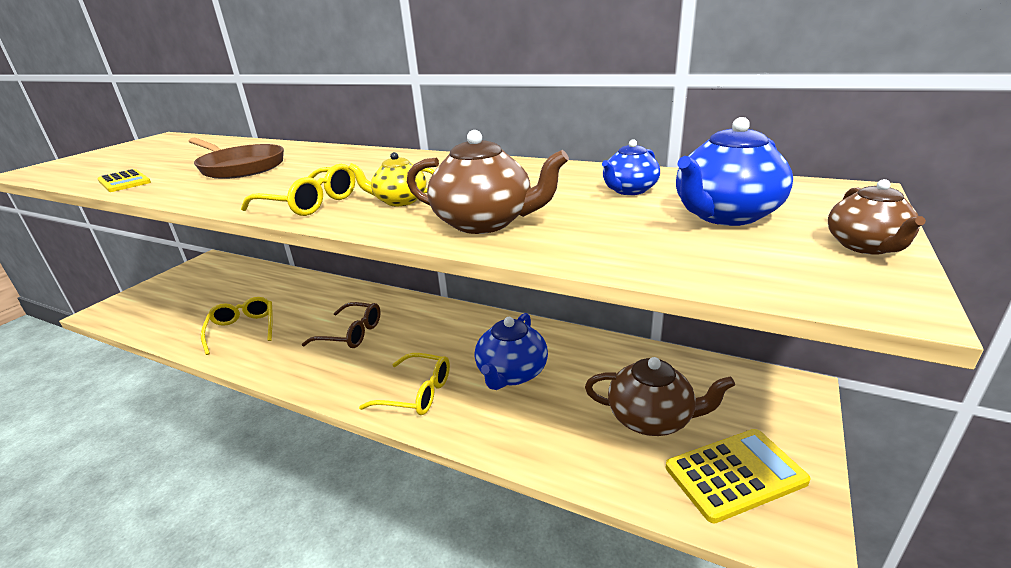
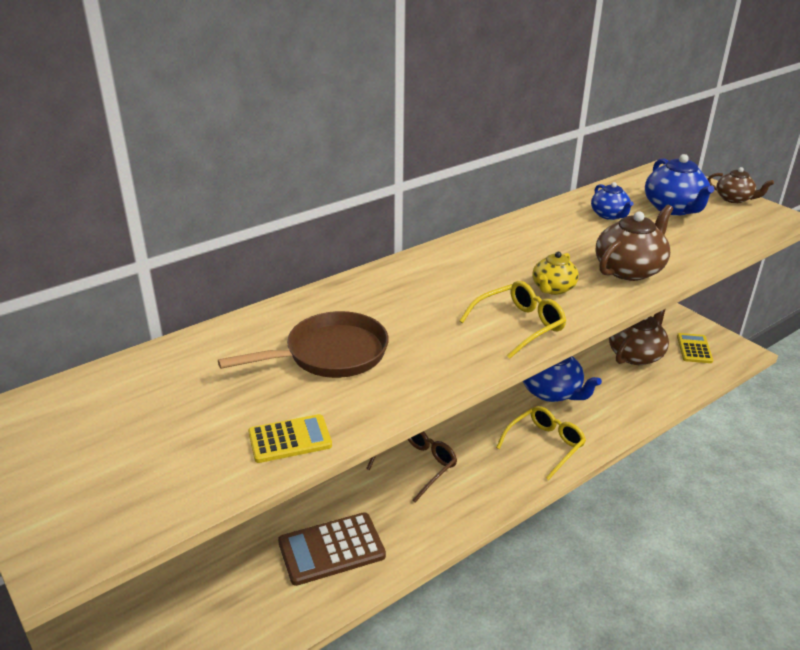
camera: 65 degrees left, 5 degrees up
yellow glasses [201,297,273,355] -> brown calculator [278,512,386,586]
yellow calculator [666,429,811,524] -> yellow calculator [677,333,713,363], size x0.63

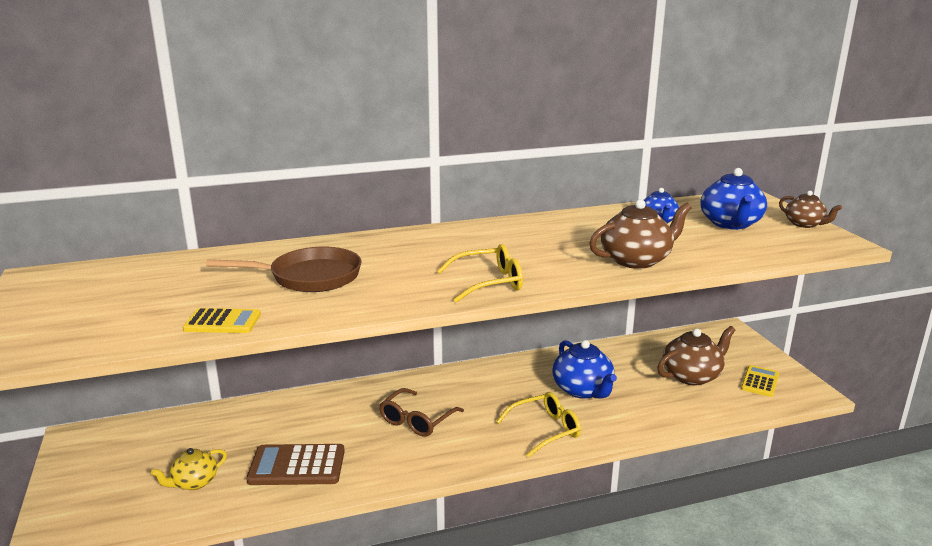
camera: 20 degrees right, 10 degrees down
brown glasses [366,431,457,503] -> brown glasses turned 150 degrees clockwise [379,388,464,437]
yellow teapot [532,252,579,295] -> yellow teapot moved to [151,448,227,490]

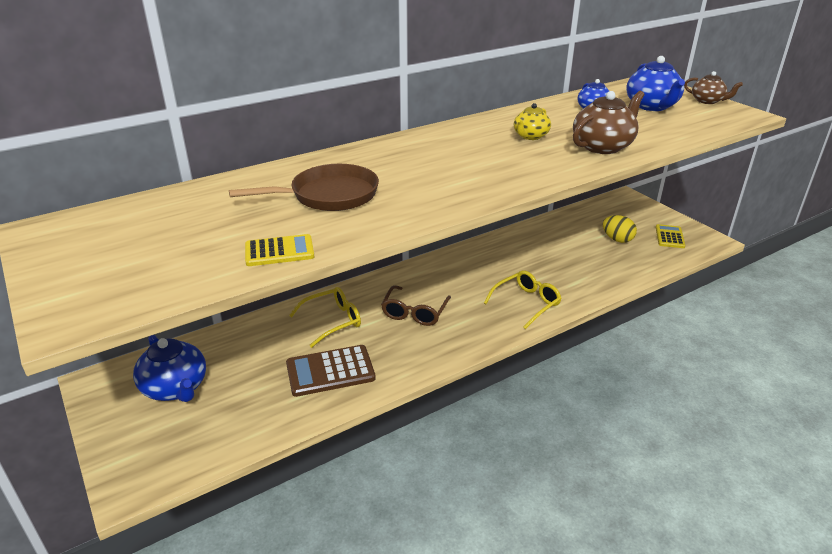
camera: 15 degrees left, 10 degrees up
yellow teapot [151,448,227,490] -> yellow teapot moved to [514,103,551,140]
yellow glasses [437,244,523,302] -> yellow glasses moved to [289,287,361,348]
blue teapot [552,340,617,399] -> blue teapot moved to [133,335,206,402]
brown teapot [657,326,735,386] -> yellow egg [603,215,637,243]

